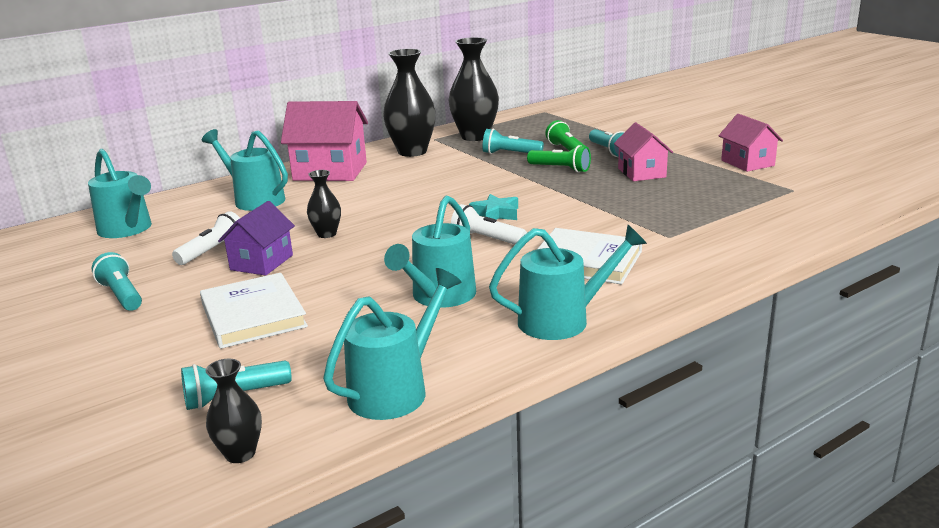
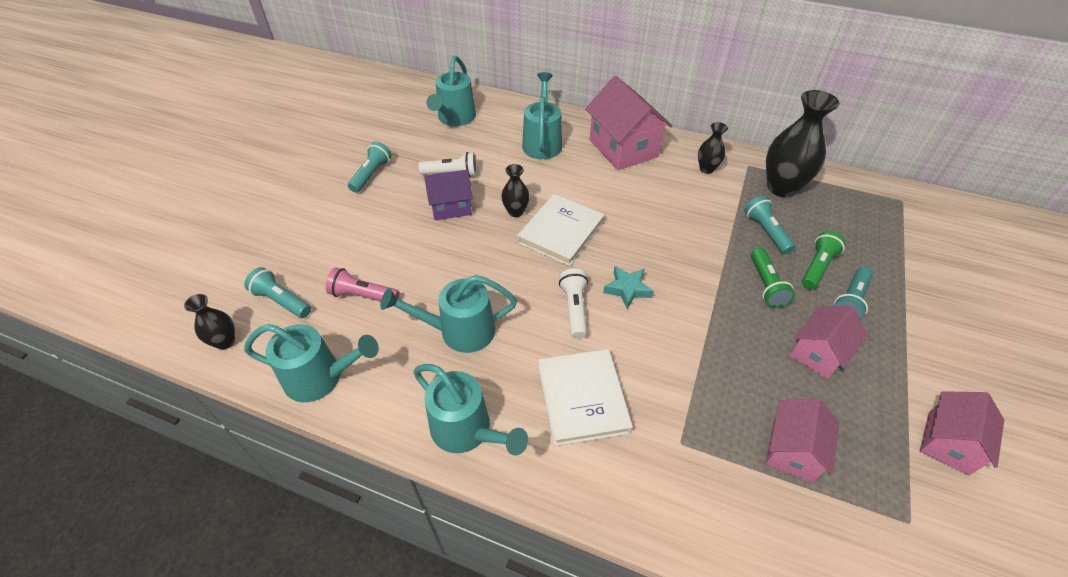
camera: 55 degrees right, 25 degrees up
white book [200,273,308,349] -> white book moved to [517,194,605,266]
black vase [383,49,436,157] -> black vase [698,122,728,174], size x0.51
none -> pink flashlight [326,268,399,301]
none -> pink house [765,398,839,483]

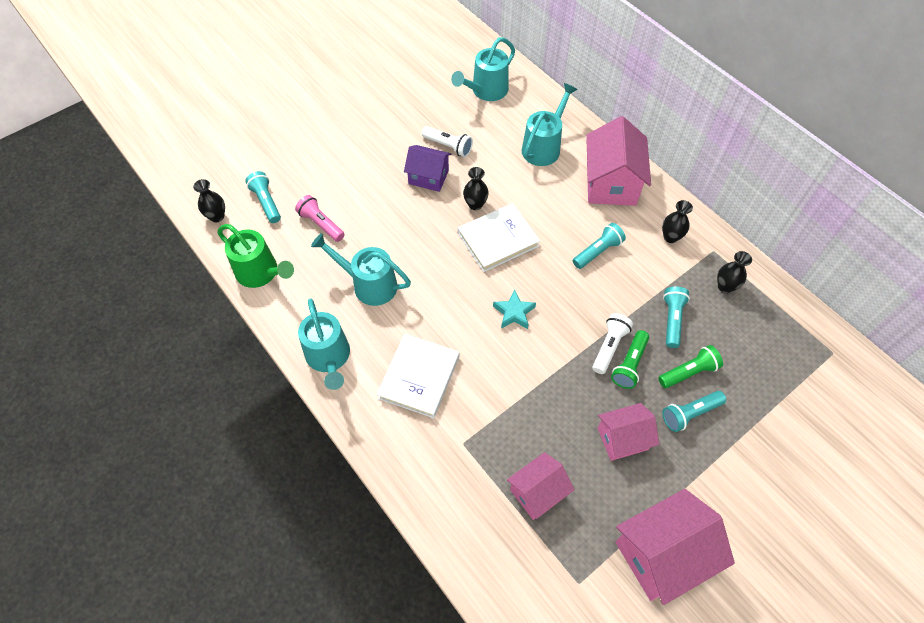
camera: 30 degrees right, 10 degrees up
turquoise watering can [244,324,379,402] -> green watering can [218,224,294,288]
turquoise flashlight [348,142,392,193] -> turquoise flashlight moved to [573,223,626,269]
white flashlight [559,268,588,339] -> white flashlight moved to [592,313,633,374]
black vase [766,90,839,197] -> black vase [717,251,752,293], size x0.51
pink house [920,391,1004,475] -> pink house [616,489,735,605], size x1.63

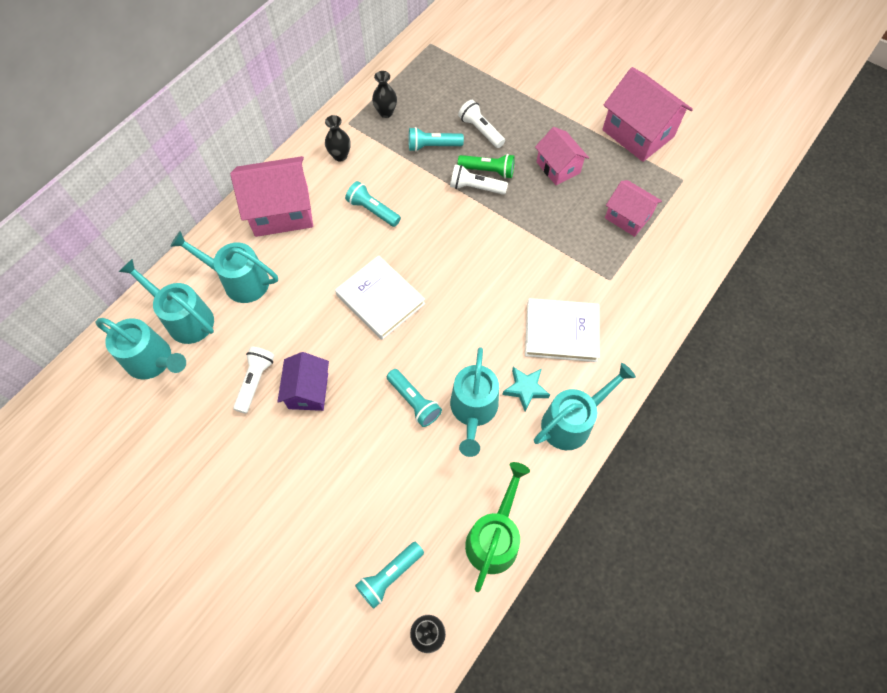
camera: 105 degrees left, 5 degrees up
pink flashlight [295,195,345,242] -> none
black vase [463,167,489,210] -> none
turquoise star [493,289,536,329] -> turquoise star moved to [502,367,550,412]
green flashlight [658,345,723,388] -> white flashlight [458,100,505,148]
turquoise flashlight [662,391,726,432] -> turquoise flashlight moved to [387,369,442,427]
none -> turquoise watering can [119,259,214,344]

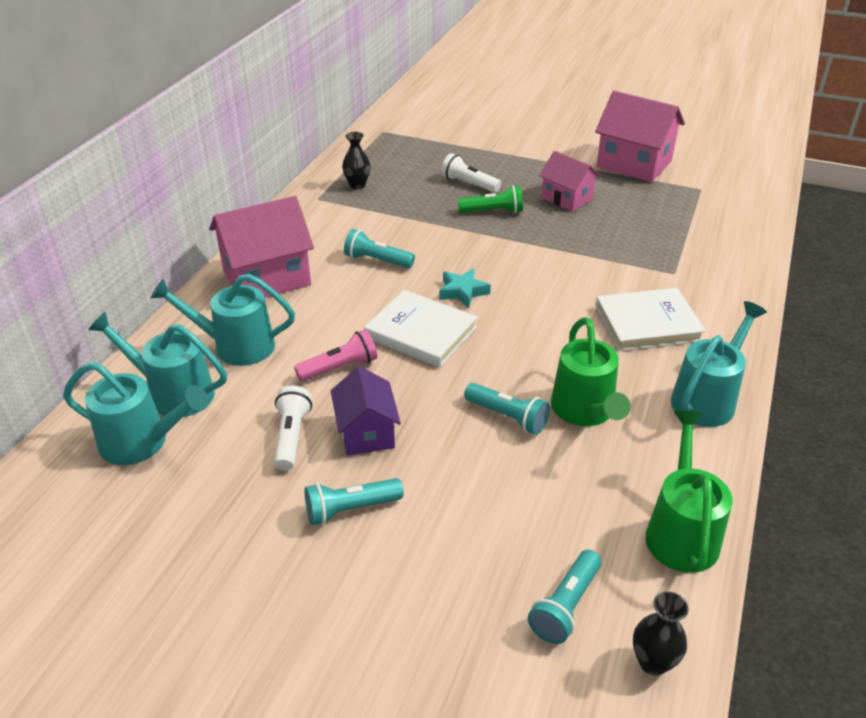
camera: 15 degrees left, 25 degrees down
black vase [325,115,351,162] -> none
turquoise flashlight [409,127,464,152] -> turquoise flashlight moved to [305,478,404,525]
white flashlight [450,164,508,195] -> none
turquoise watering can [450,347,499,457] -> green watering can [551,317,631,426]
turquoise star [502,367,550,412] -> turquoise star moved to [439,268,491,308]
pink house [605,180,662,237] -> none
none -> pink flashlight [294,330,377,382]

